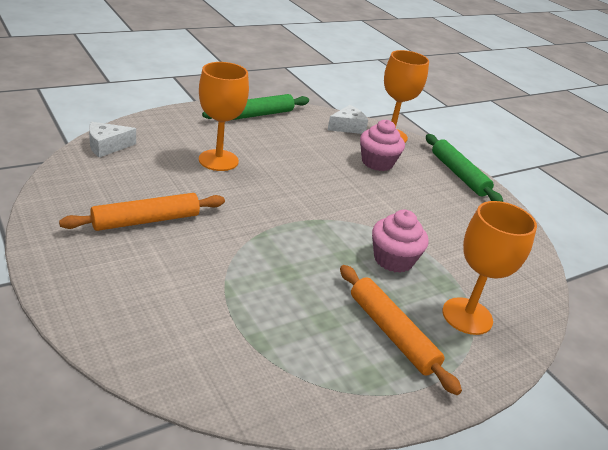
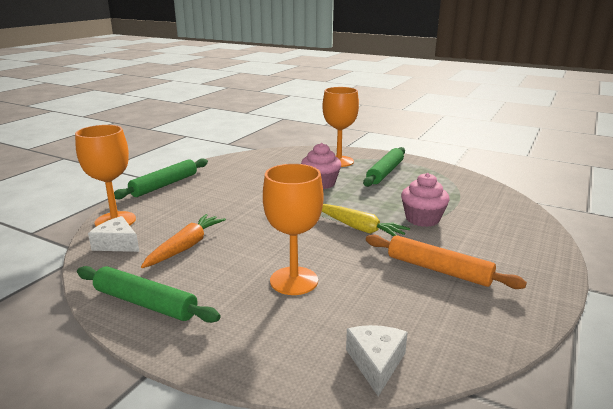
camera: 115 degrees left, 10 degrees down
white cheese [89,122,136,157] -> white cheese turned 120 degrees counterclockwise [346,325,408,396]
orange rolling pin [340,265,462,395] -> green rolling pin [363,147,405,187]
pink cupcake [360,120,405,171] -> pink cupcake moved to [401,173,450,227]
none -> orange carrot [141,214,226,268]
none -> yellow carrot [322,204,410,236]

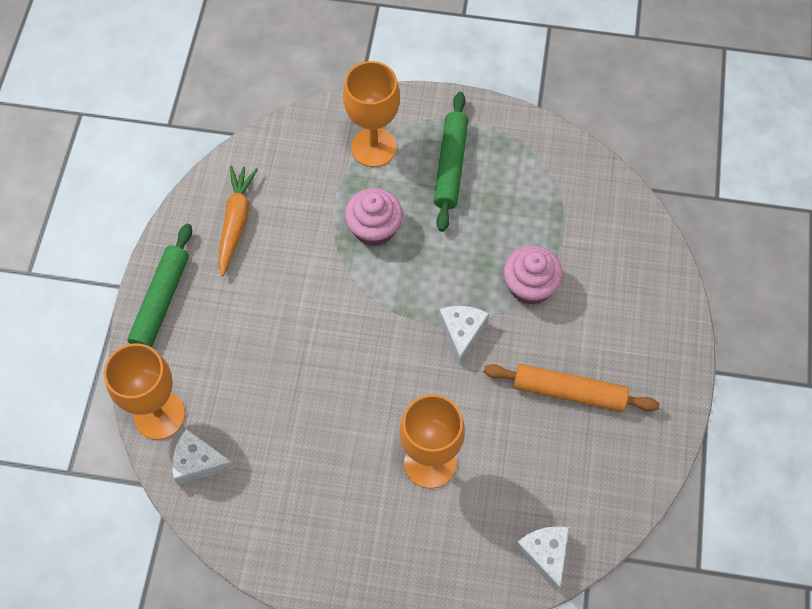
camera: 20 degrees left, 40 degrees up
green rolling pin [77,266,221,323] -> none
orange carrot [141,214,226,268] -> orange carrot moved to [218,165,258,276]
yellow carrot [322,204,410,236] -> white cheese [439,306,489,365]

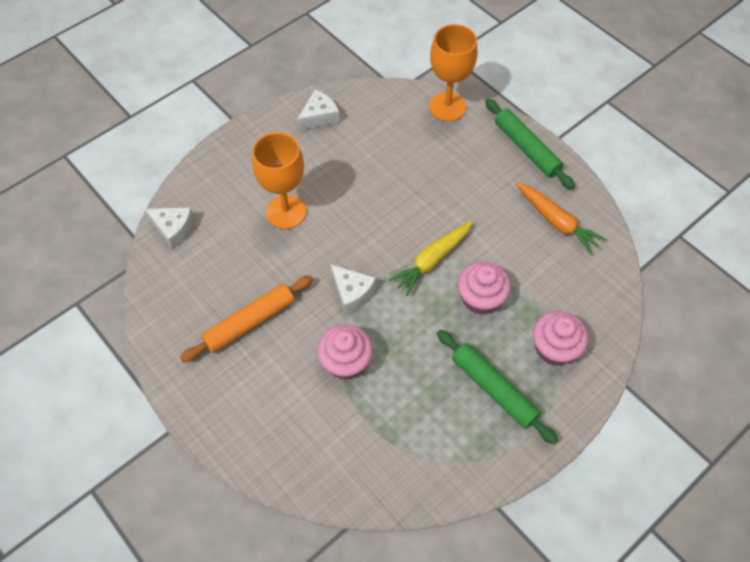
camera: 130 degrees right, 5 degrees down
white cheese [172,429,234,485] -> white cheese moved to [297,90,340,131]
orange goblet [343,61,400,167] -> pink cupcake [533,311,588,366]
none -> yellow carrot [389,221,473,296]

